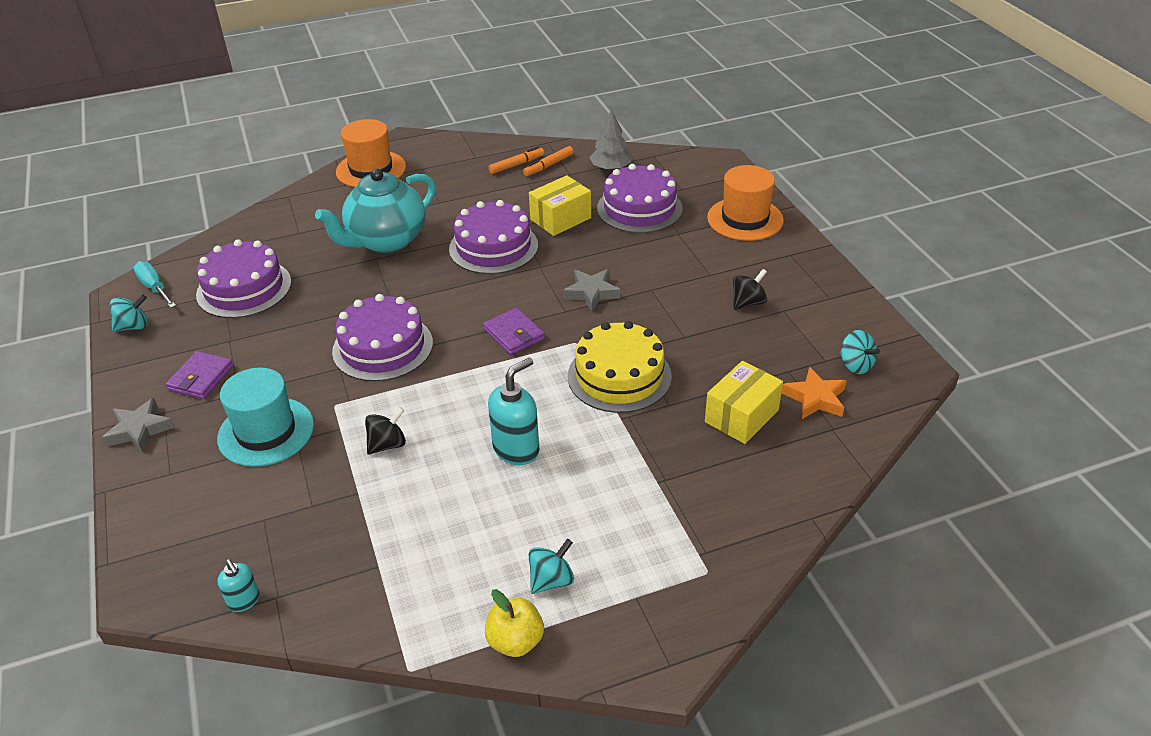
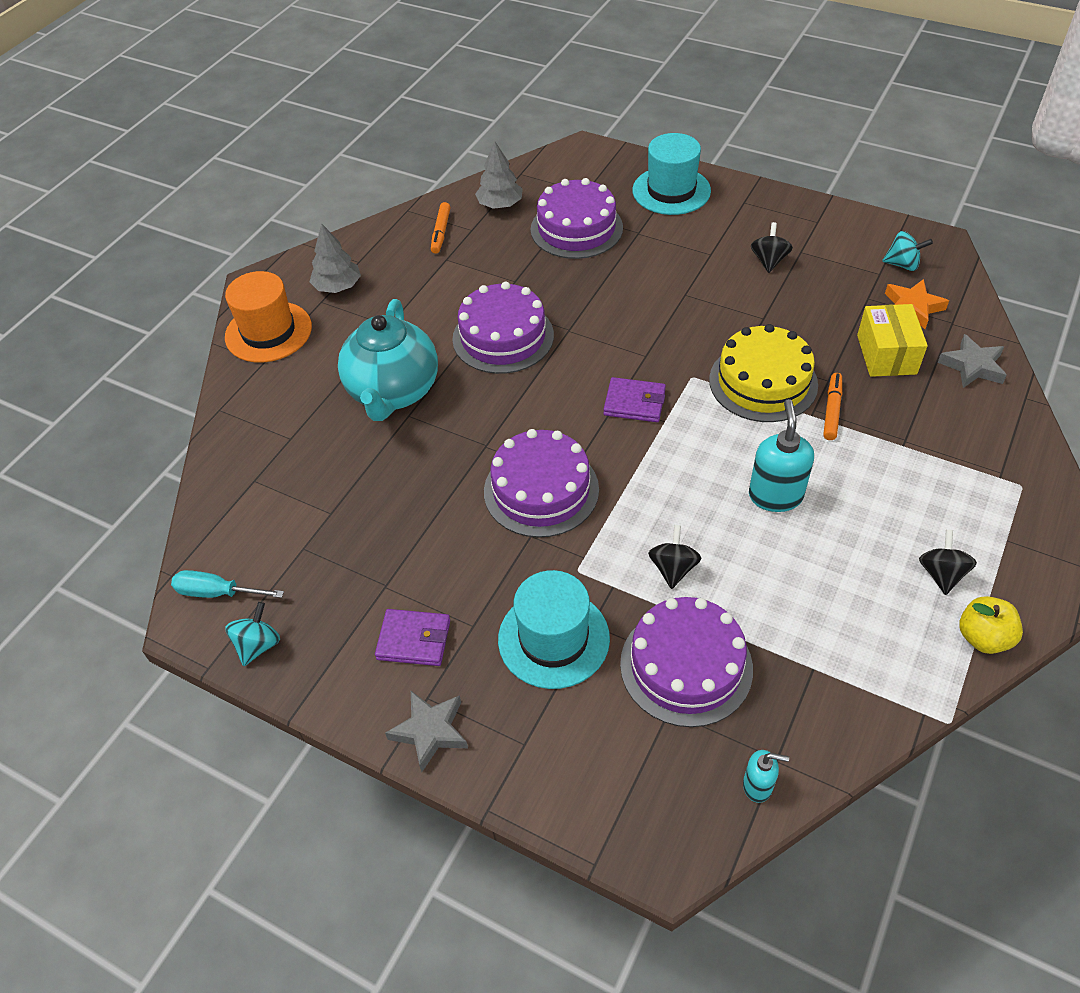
camera: 40 degrees left, 10 degrees up
purple wallet [166,351,234,399] -> purple wallet turned 60 degrees counterclockwise [375,609,450,666]
purple cake [196,239,291,318] -> purple cake moved to [620,597,753,727]
orange marker [488,146,544,174] -> orange marker moved to [823,373,842,440]
yellow box [529,175,591,236] -> none
turquoise spinning top [529,539,574,594] -> black spinning top [919,530,977,595]
grey star [563,269,621,311] -> grey star moved to [938,334,1007,388]
orange hat [707,165,784,241] -> turquoise hat [632,133,711,215]
none -> grey tree [309,223,361,293]

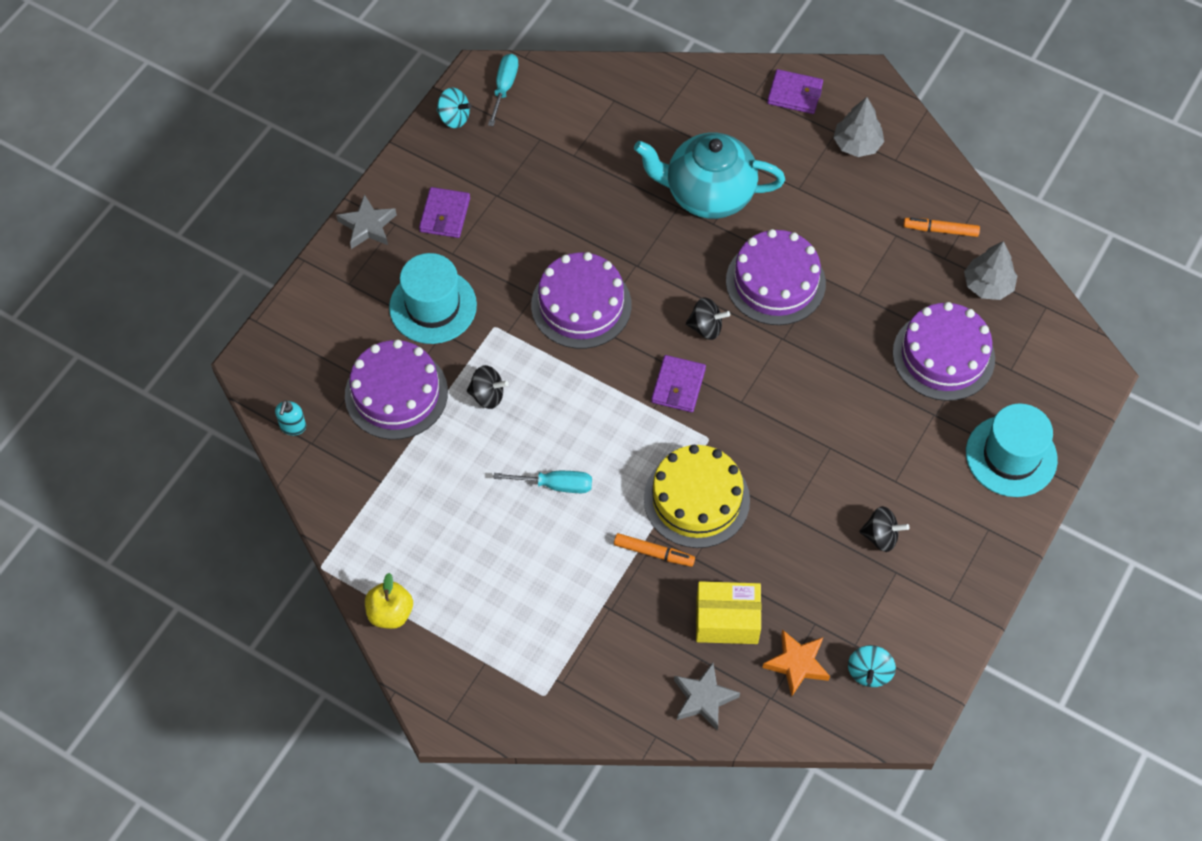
camera: 90 degrees right, 10 degrees up
orange hat [225,271,312,362] -> purple wallet [767,69,823,114]
turquoise soap dispenser [749,399,814,512] -> turquoise screwdriver [493,471,592,493]
black spinning top [919,530,977,595] -> black spinning top moved to [686,298,730,340]

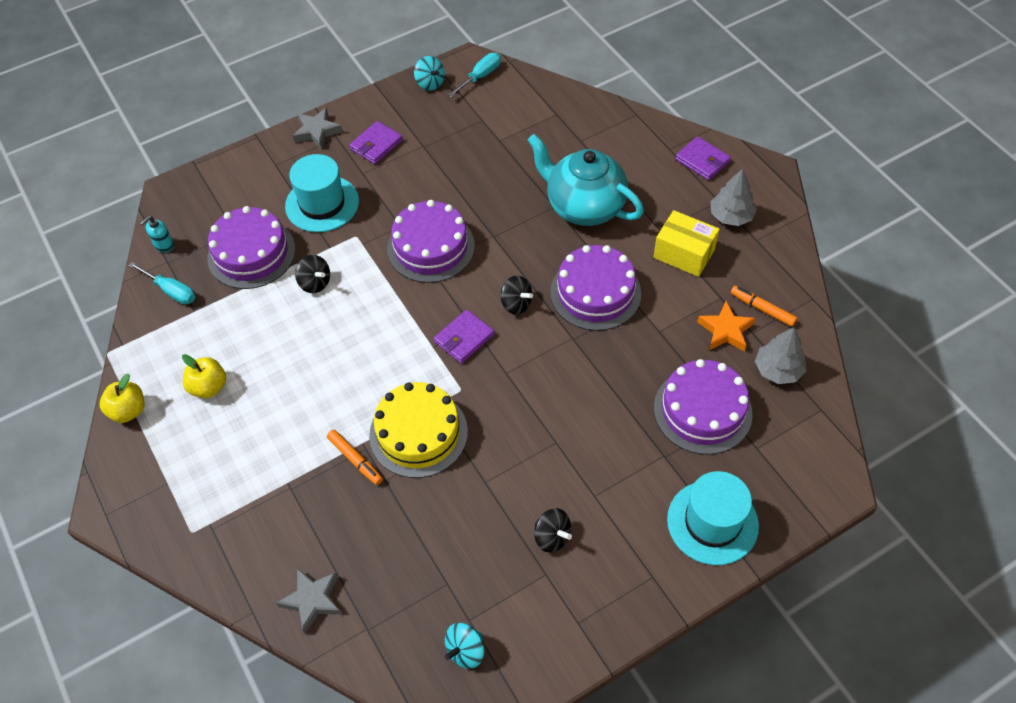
camera: 30 degrees right, 5 degrees down
turquoise screwdriver [493,471,592,493] -> turquoise screwdriver moved to [129,262,195,305]
yellow box [696,581,761,644] -> yellow box moved to [653,210,720,277]
orange star [762,629,830,696] -> orange star moved to [697,301,755,351]
none -> yellow apple [182,354,226,398]

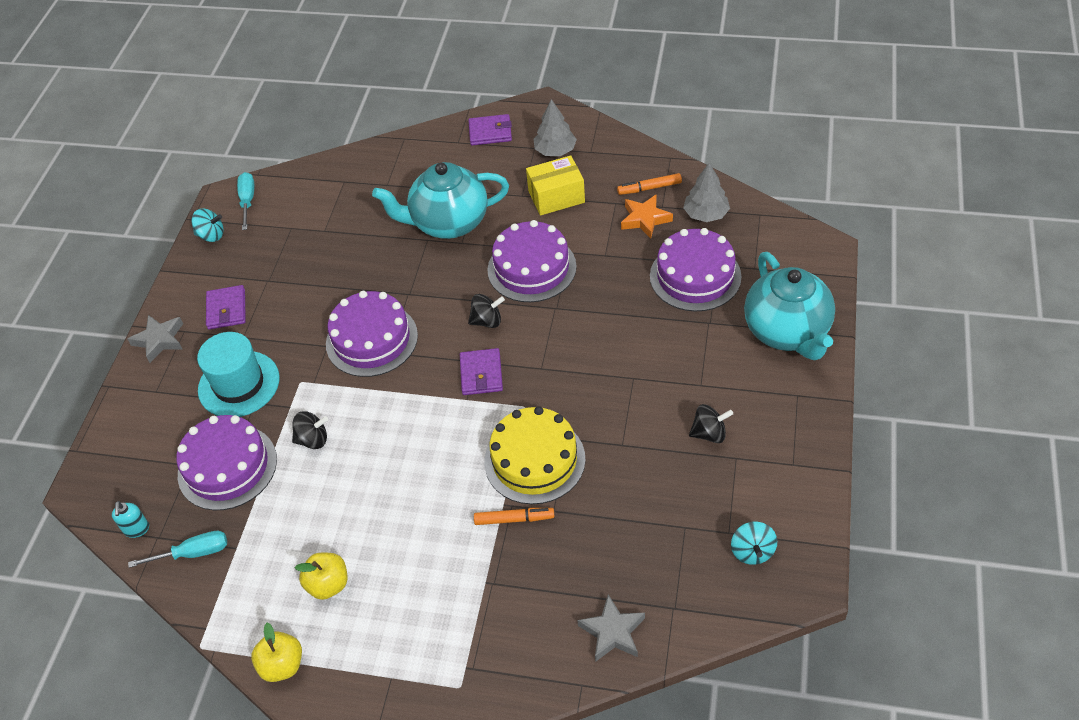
camera: 45 degrees left, 5 degrees down
turquoise hat [667,471,759,565] -> turquoise teapot [744,252,835,360]

